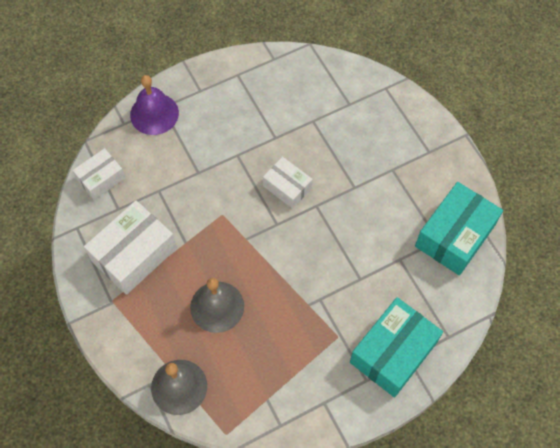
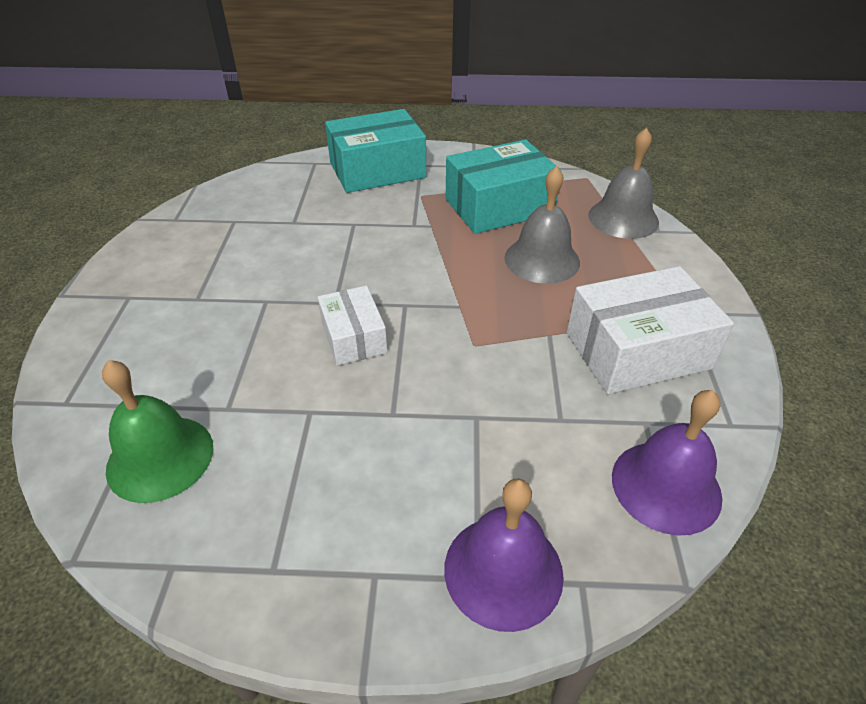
camera: 150 degrees left, 20 degrees down
white box [73,148,125,200] -> purple bell [612,390,723,536]
turquoise box [415,182,503,275] -> turquoise box moved to [446,140,562,234]
none -> green bell [102,360,213,503]

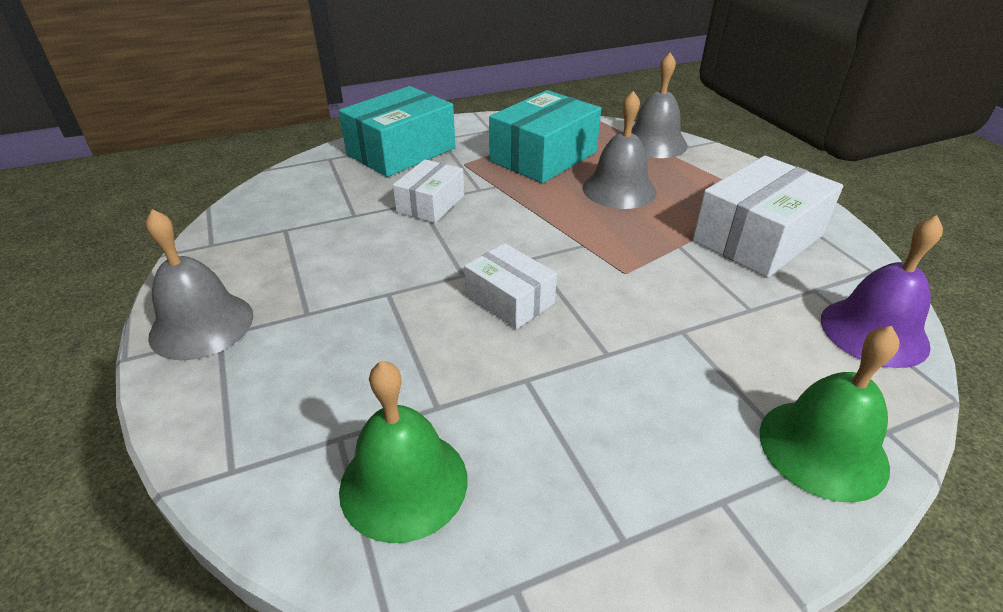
camera: 25 degrees left, 5 degrees down
purple bell [444,478,564,632] -> green bell [759,326,900,502]
none -> grey bell [146,209,253,360]
none -> white box [393,159,464,223]

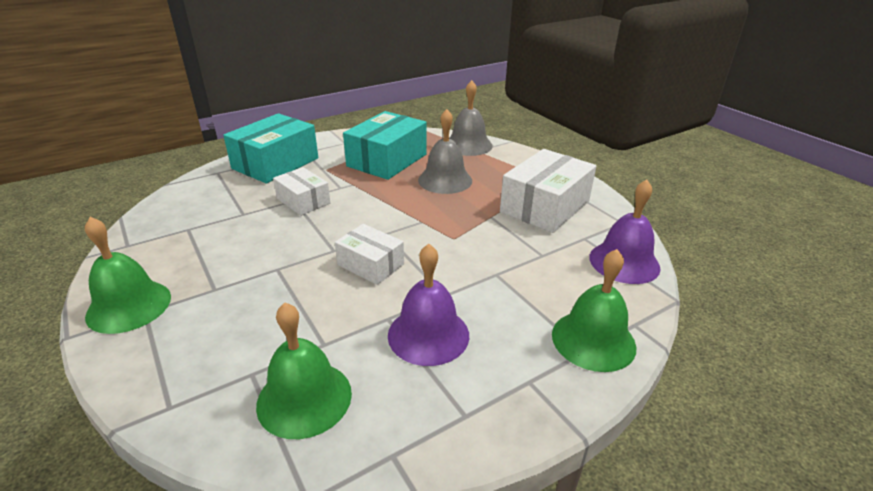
camera: 10 degrees left, 5 degrees down
grey bell [146,209,253,360] -> green bell [85,217,171,334]
white box [393,159,464,223] -> white box turned 60 degrees counterclockwise [273,167,330,216]
none -> purple bell [388,244,469,366]

